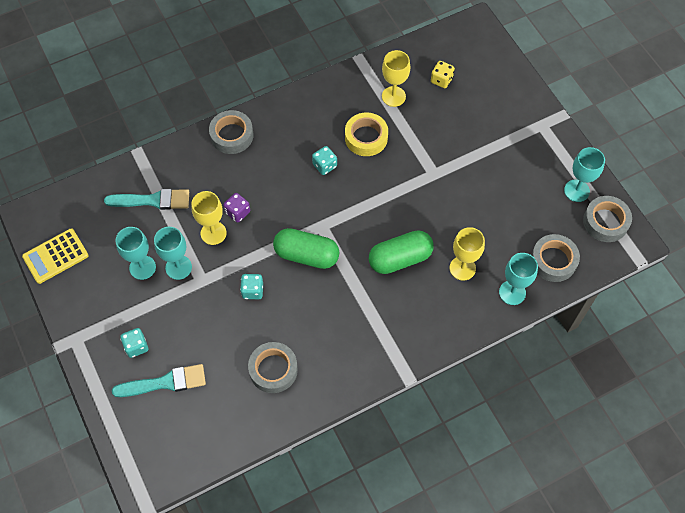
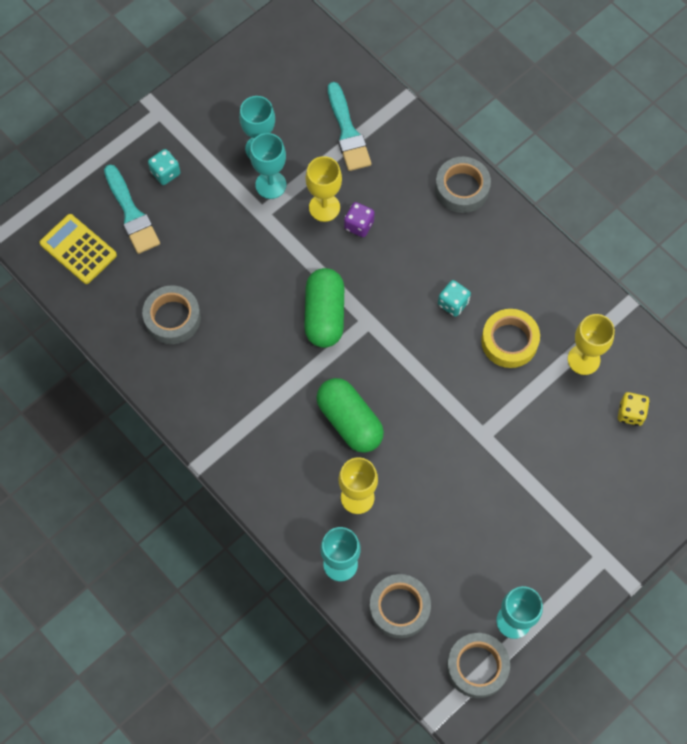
camera: 75 degrees right, 5 degrees up
yellow calculator [22,228,89,284] -> yellow calculator moved to [39,214,117,284]
turquoise dice [240,274,263,299] -> none

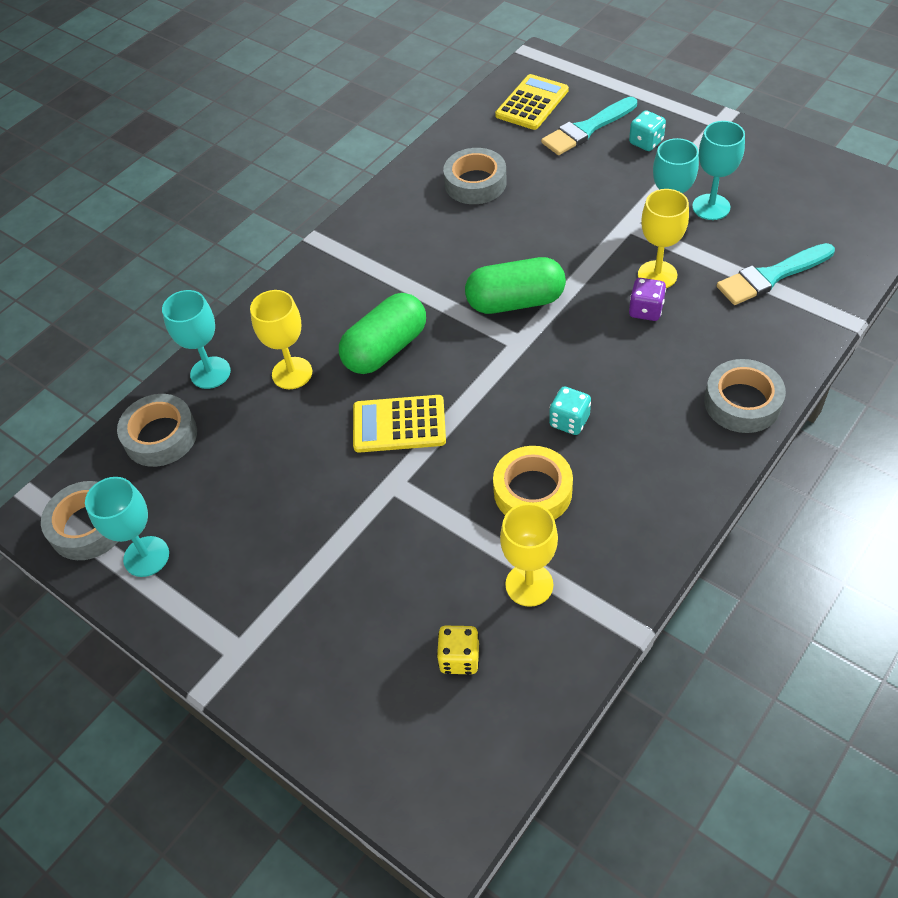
camera: 85 degrees right, 15 degrees down
none -> yellow calculator [353,395,446,453]

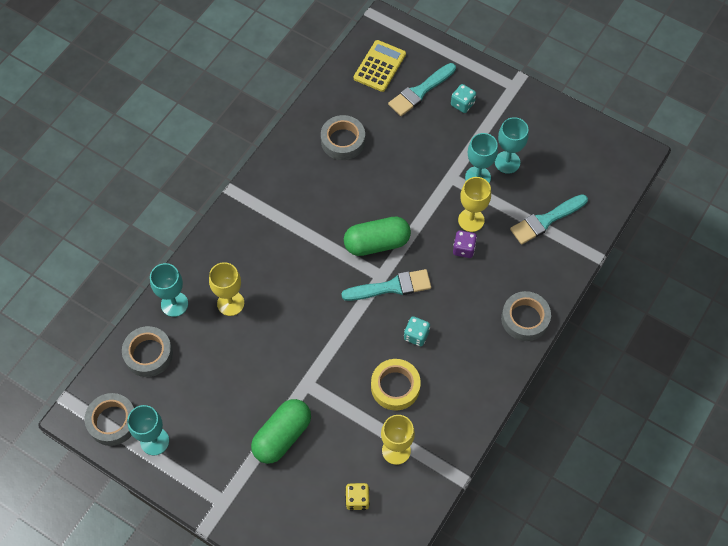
camera: 10 degrees left, 10 degrees up
green capsule [339,293,426,374] -> green capsule moved to [251,399,311,464]
yellow calculator [353,395,446,453] -> none
none -> turquoise brush [342,269,431,301]

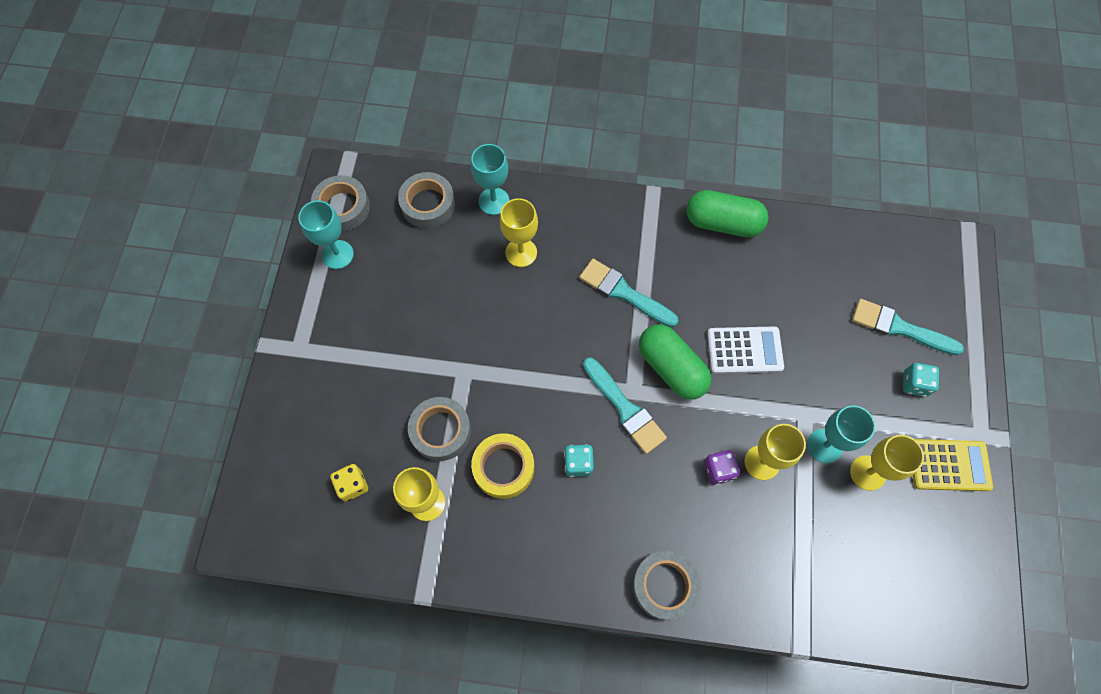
camera: 65 degrees right, 5 degrees up
green capsule [251,399,311,464] -> green capsule moved to [686,190,769,237]
grey tape [321,115,365,160] -> grey tape moved to [408,397,471,461]
yellow calculator [354,40,406,92] -> yellow calculator moved to [913,439,993,491]
turquoise goblet [495,117,529,174] -> yellow goblet [850,435,924,491]
turquoise brush [510,194,588,244] -> turquoise brush moved to [579,259,678,327]
none -> white calculator [707,326,784,374]

